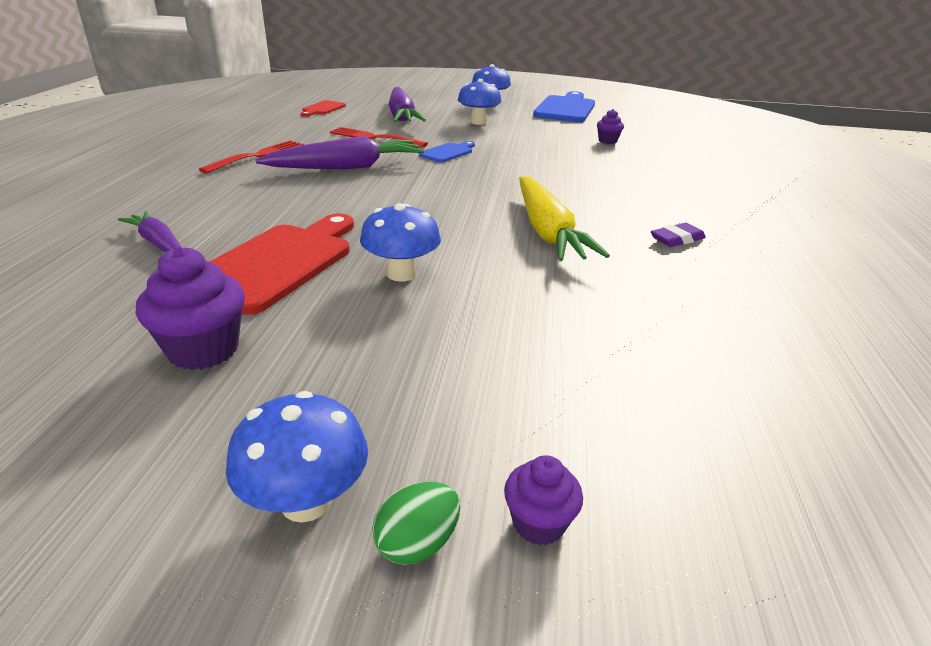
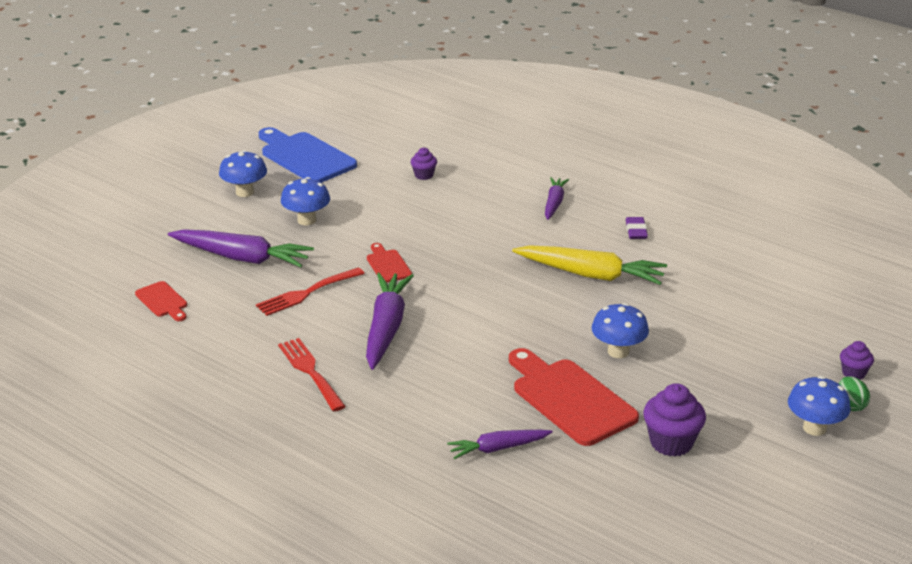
camera: 60 degrees left, 0 degrees up
blue cutting board [419,141,475,163] -> red cutting board [367,243,412,283]
none -> purple carrot [545,177,569,220]

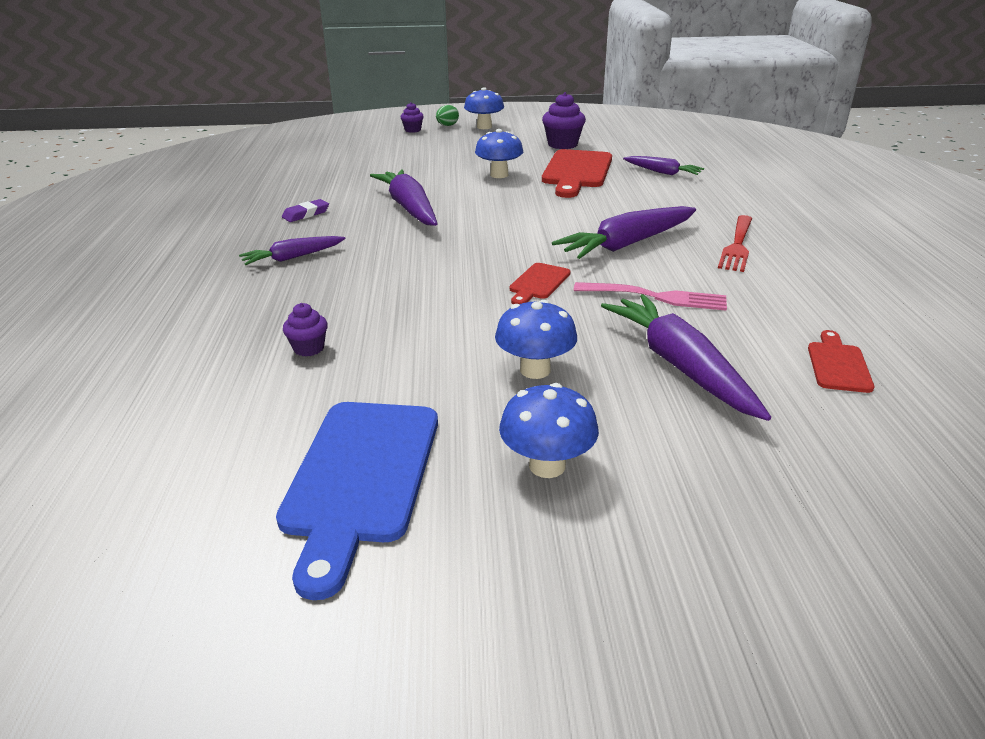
camera: 130 degrees left, 0 degrees up
red fork [256,267,365,316] -> pink fork [574,282,727,311]
yellow carrot [512,245,667,285] -> purple carrot [370,169,437,226]

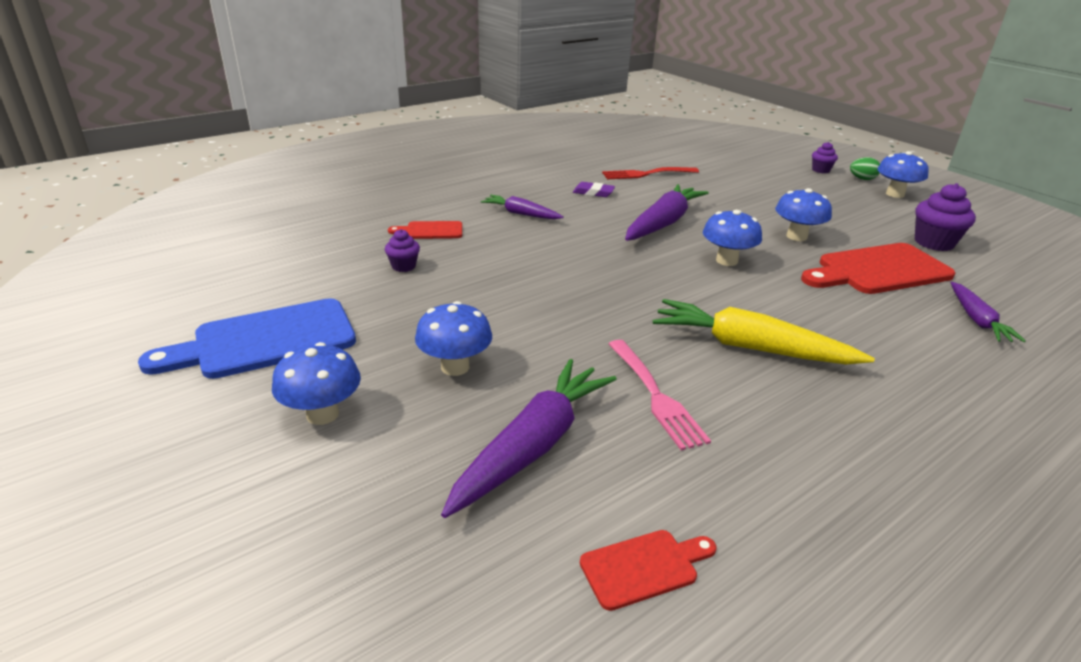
camera: 55 degrees right, 0 degrees up
red cutting board [510,263,570,304] -> red cutting board moved to [388,221,462,239]
purple carrot [552,206,696,259] -> yellow carrot [653,299,875,364]
red fork [718,215,752,272] -> red fork moved to [602,167,699,179]
none -> blue mushroom [703,210,762,266]

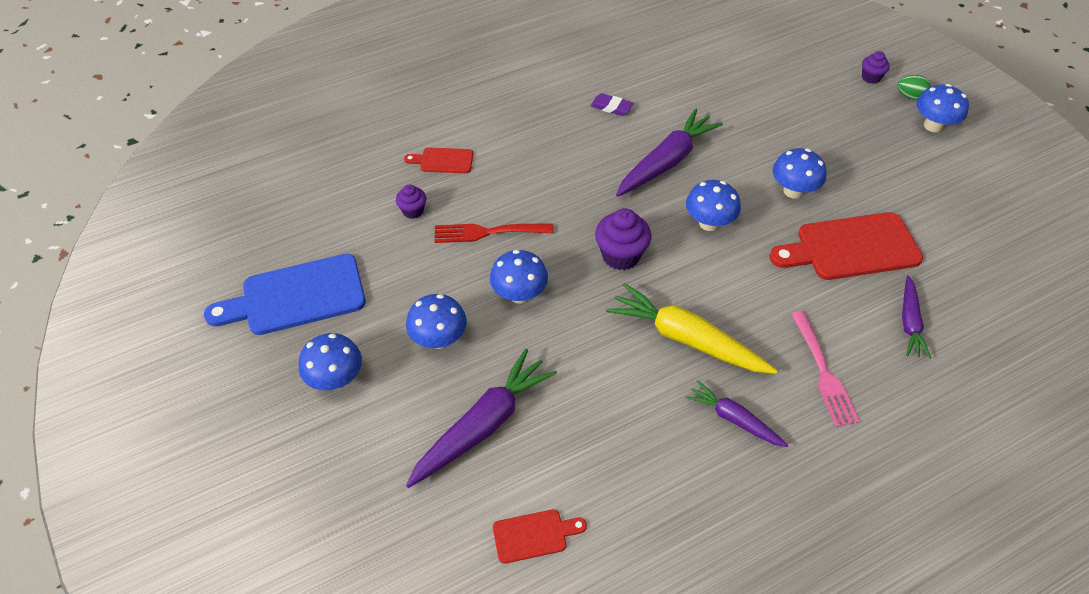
camera: 10 degrees right, 20 degrees up
purple carrot [481,195,564,219] -> purple carrot moved to [685,380,789,447]
red fork [602,167,699,179] -> red fork moved to [434,223,553,243]
pink fork [609,340,711,450] -> pink fork moved to [791,311,860,427]
purple cupcake [915,183,976,251] -> purple cupcake moved to [595,208,651,270]
none -> blue mushroom [490,250,548,303]

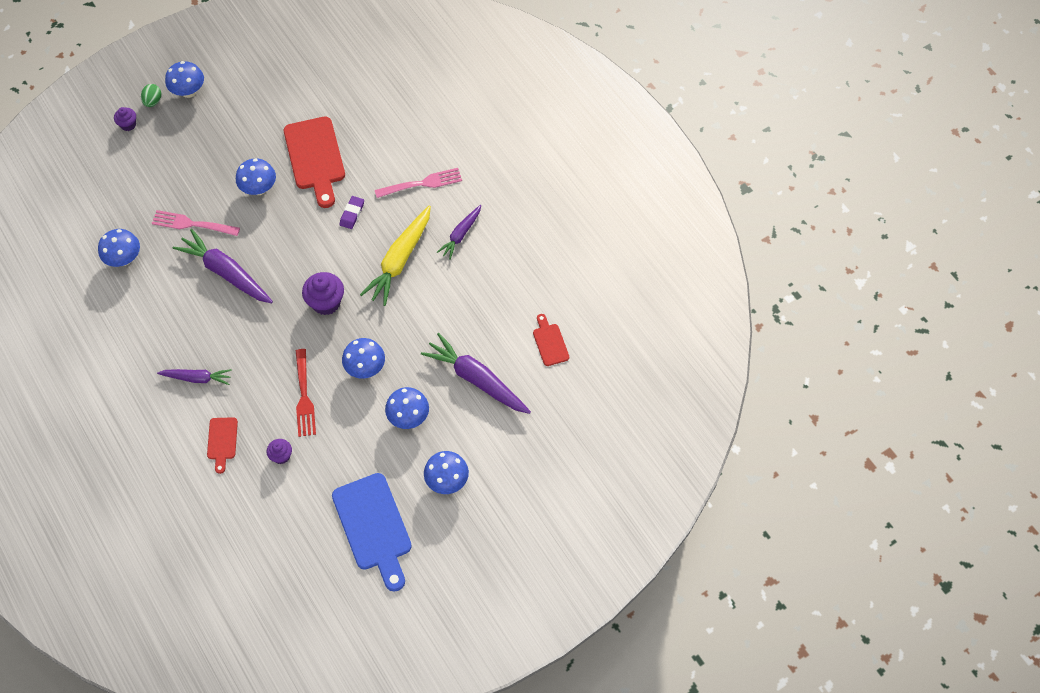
camera: 95 degrees left, 10 degrees up
purple eraser [591,93,633,116] -> purple eraser moved to [340,196,364,229]
blue mushroom [686,180,741,231] -> blue mushroom moved to [98,229,140,267]
purple carrot [902,275,931,359] -> purple carrot moved to [157,369,232,385]
none -> pink fork [151,210,240,236]

